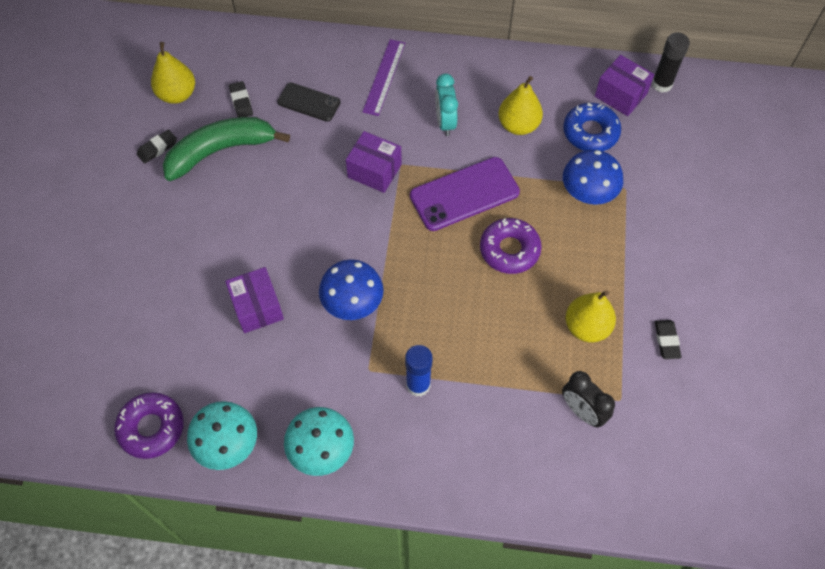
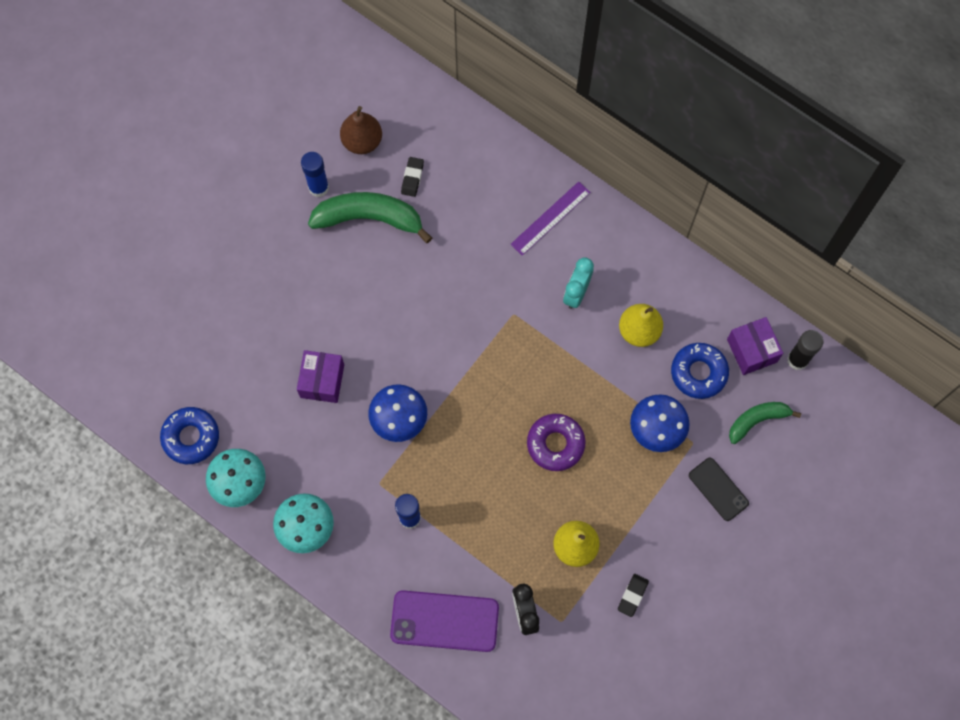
camera: 30 degrees right, 10 degrees up
purple donut [114,392,184,459] -> blue donut [160,407,219,464]
black eraser [137,129,177,164] -> blue glue stick [301,152,329,197]
yellow pear [151,42,195,104] -> brown pear [340,106,382,154]
black phone [277,83,341,122] -> black phone moved to [689,458,749,521]
purple box [346,131,402,193] -> none
purple phone [410,157,520,231] -> purple phone moved to [390,590,499,652]
none -> green banana [729,402,801,444]

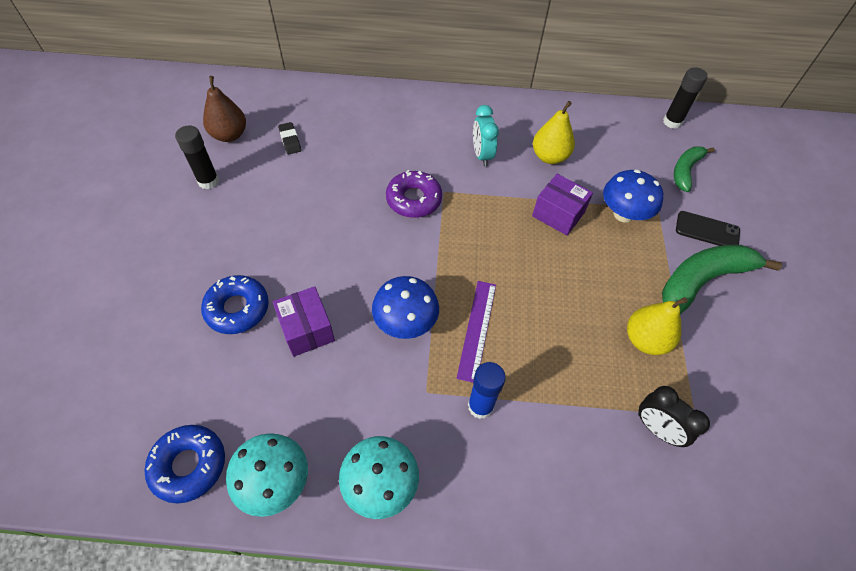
camera: 35 degrees left, 15 degrees down
blue glue stick [301,152,329,197] -> black glue stick [175,125,219,189]
green banana [308,192,432,243] -> green banana moved to [662,245,782,314]
purple phone [390,590,499,652] -> none
purple ruler [510,181,591,256] -> purple ruler moved to [457,281,496,383]
purple donut [527,414,585,471] -> purple donut moved to [386,170,442,218]
black eraser [618,574,649,617] -> none
blue donut [671,343,729,399] -> blue donut moved to [201,275,269,334]
purple box [727,317,783,375] -> purple box moved to [532,174,593,235]

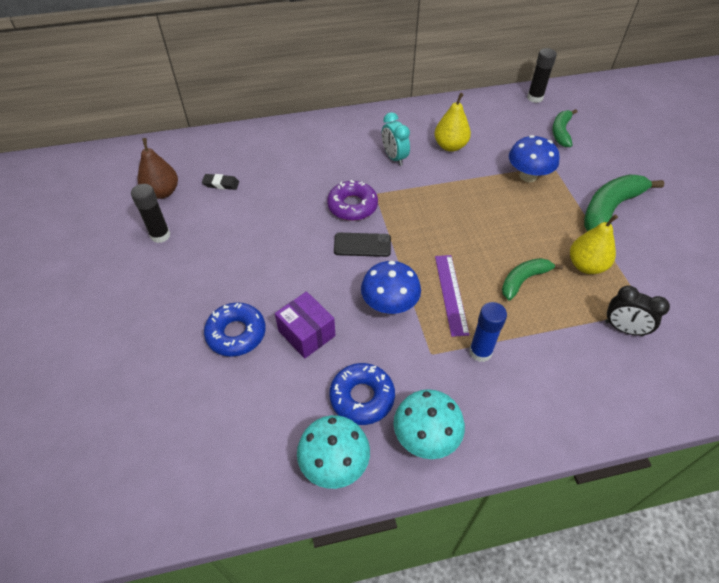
camera: 15 degrees left, 5 degrees down
blue donut [145,425,225,503] -> blue donut moved to [329,363,395,425]
black eraser [278,122,301,154] -> black eraser turned 45 degrees counterclockwise [202,174,239,190]
purple box [532,174,593,235] -> none
black phone [676,211,740,246] -> black phone moved to [334,233,391,257]
none -> green banana [502,258,563,300]

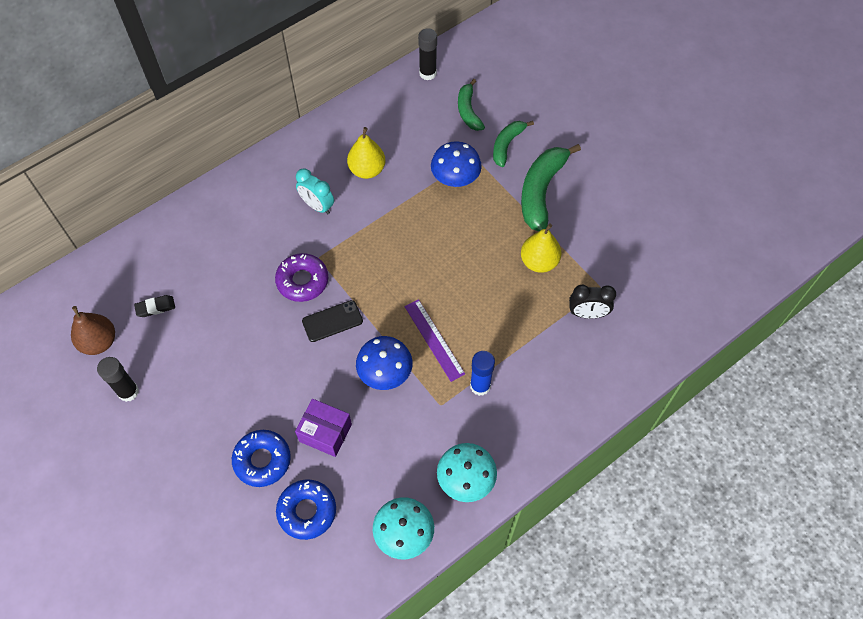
camera: 25 degrees left, 10 degrees up
blue donut [329,363,395,425] -> blue donut moved to [276,480,336,540]
green banana [502,258,563,300] -> green banana moved to [493,121,534,167]

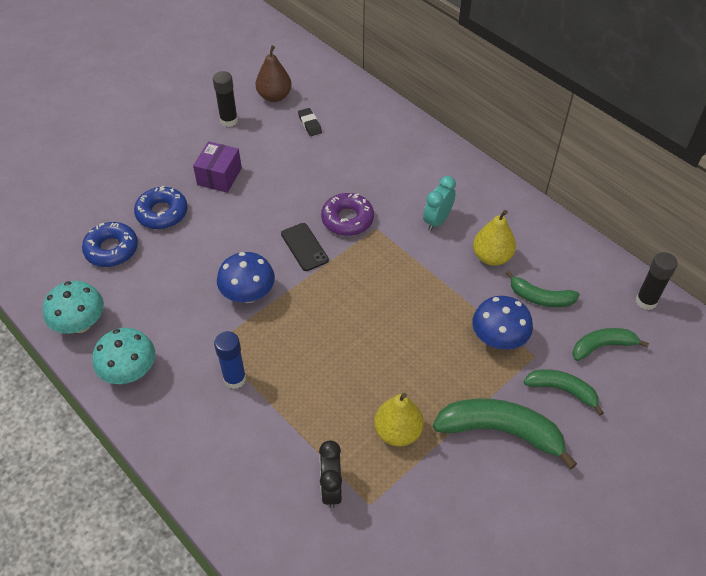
camera: 85 degrees right, 10 degrees down
purple box [295,399,352,457] -> purple box moved to [193,141,242,193]
purple ruler [404,299,465,382] -> none
none -> green banana [506,271,580,307]

